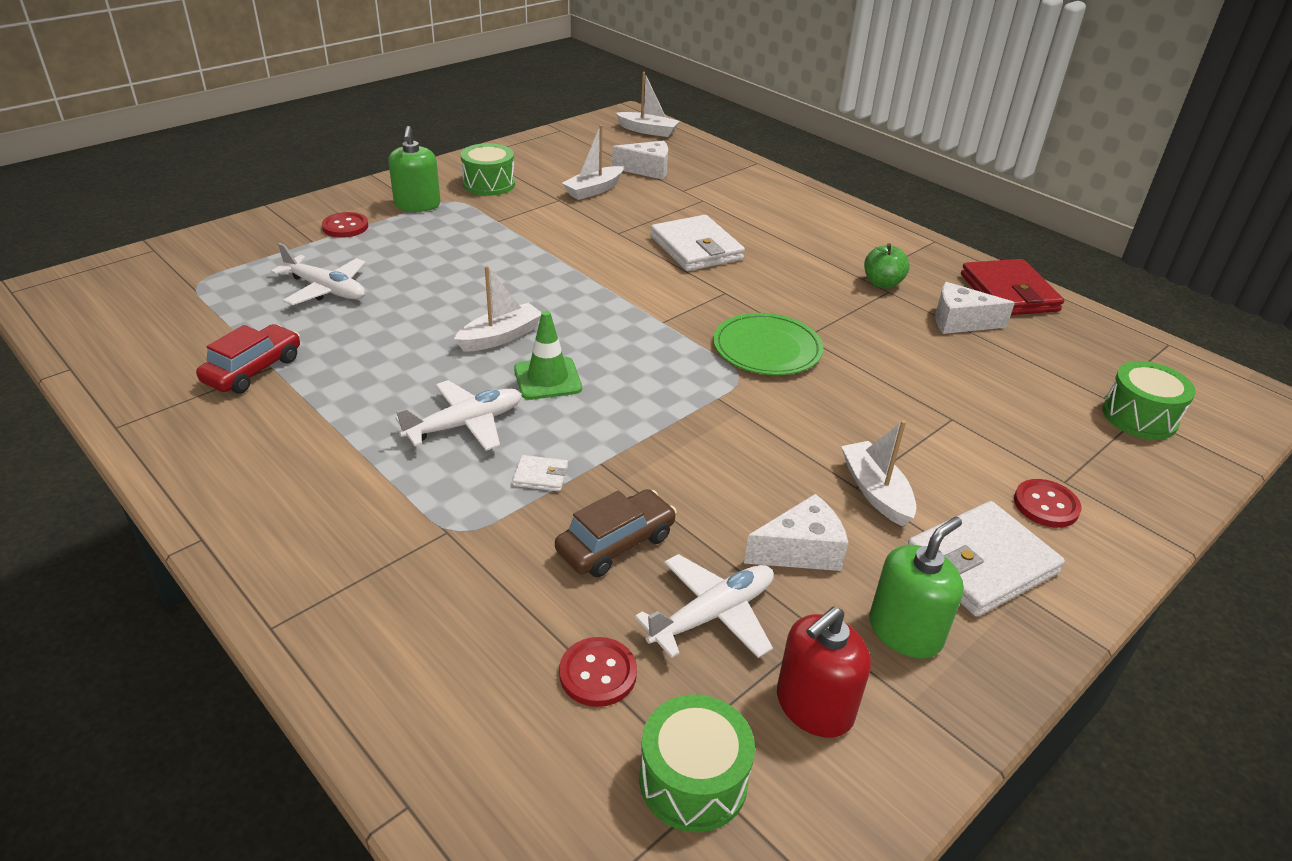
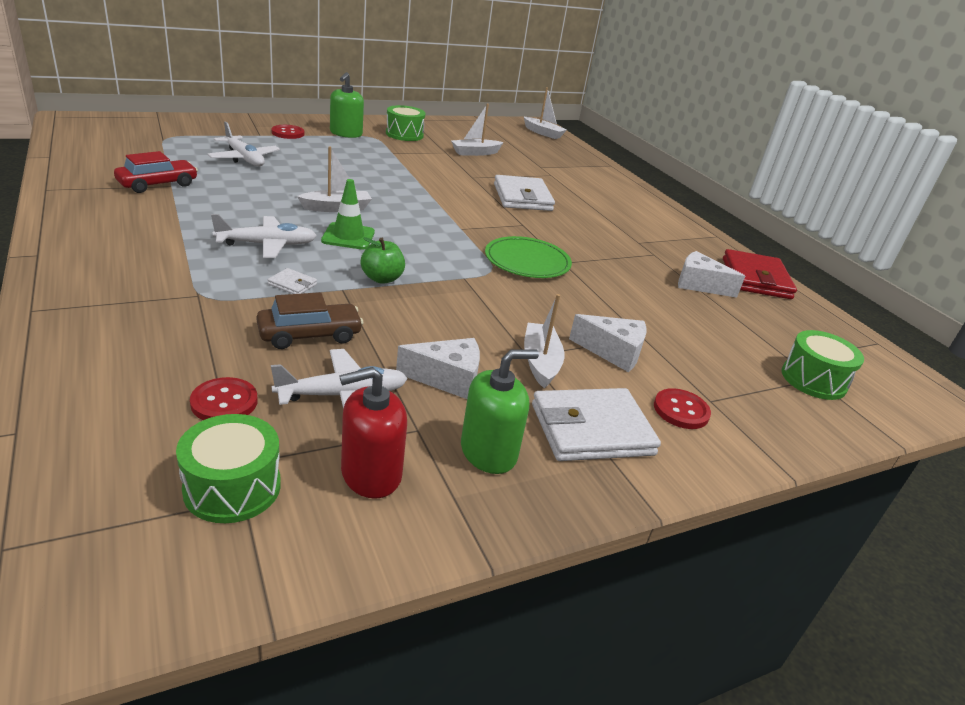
camera: 15 degrees right, 5 degrees down
white cheese [612,140,668,180] -> white cheese moved to [569,314,646,372]
green apple [864,243,910,289] -> green apple moved to [361,237,405,284]

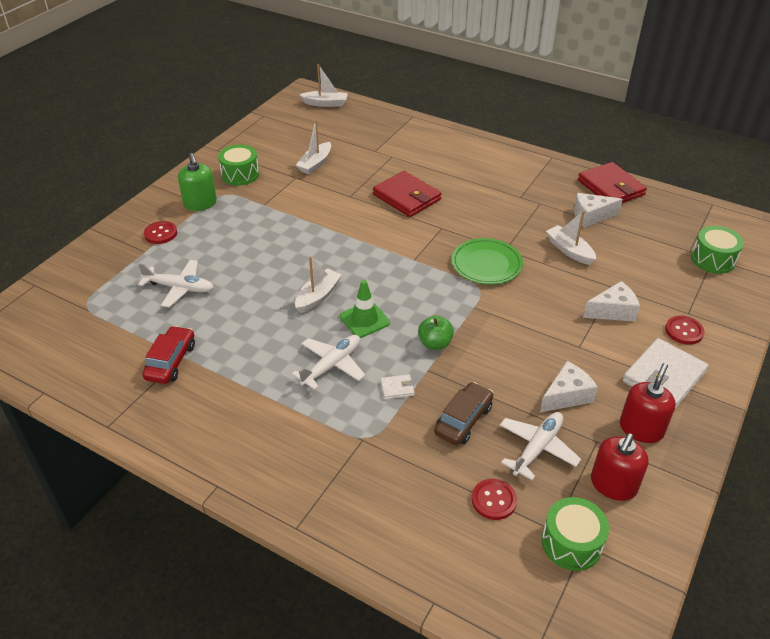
camera: 30 degrees left, 10 degrees up
green soap dispenser [461,350,539,474] -> red soap dispenser [620,363,676,443]
white wallet [494,175,555,211] -> red wallet [373,171,442,217]
white boat [524,294,565,388] -> white boat moved to [546,210,596,265]

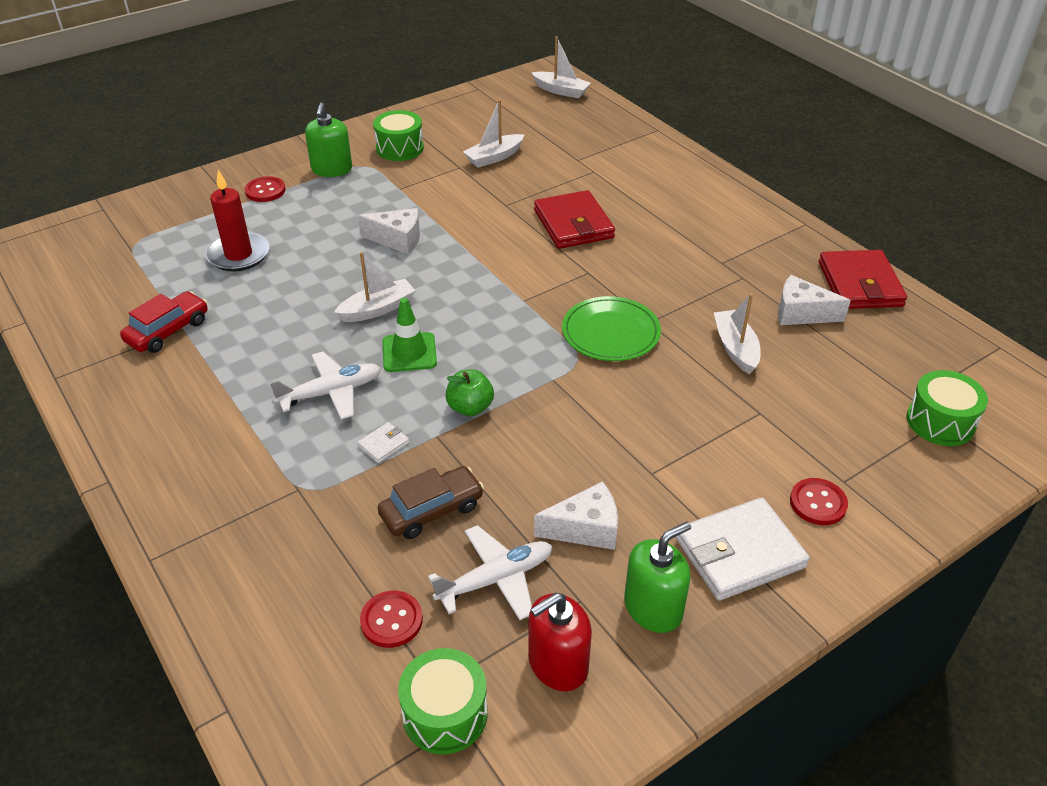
camera: 25 degrees right, 0 degrees up
white plane [138,260,214,307] -> red candle [205,170,270,272]
white wallet [380,374,415,399] -> white wallet turned 60 degrees counterclockwise [357,422,409,463]
white cheese [583,281,640,321] -> white cheese moved to [358,208,420,254]
red soap dispenser [620,363,676,443] -> green soap dispenser [624,522,691,633]

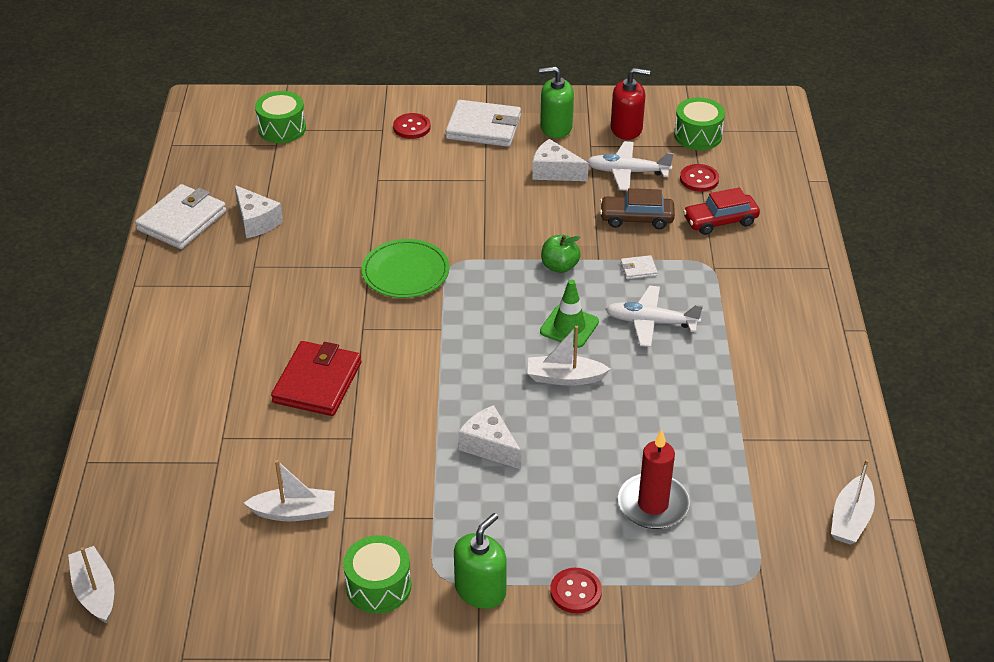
camera: 145 degrees left, 0 degrees up
red car [120,291,208,353] -> red car moved to [683,187,760,235]
white boat [714,293,760,374] -> white boat moved to [831,459,875,545]
red wallet [819,250,907,309] -> white wallet [135,184,226,249]

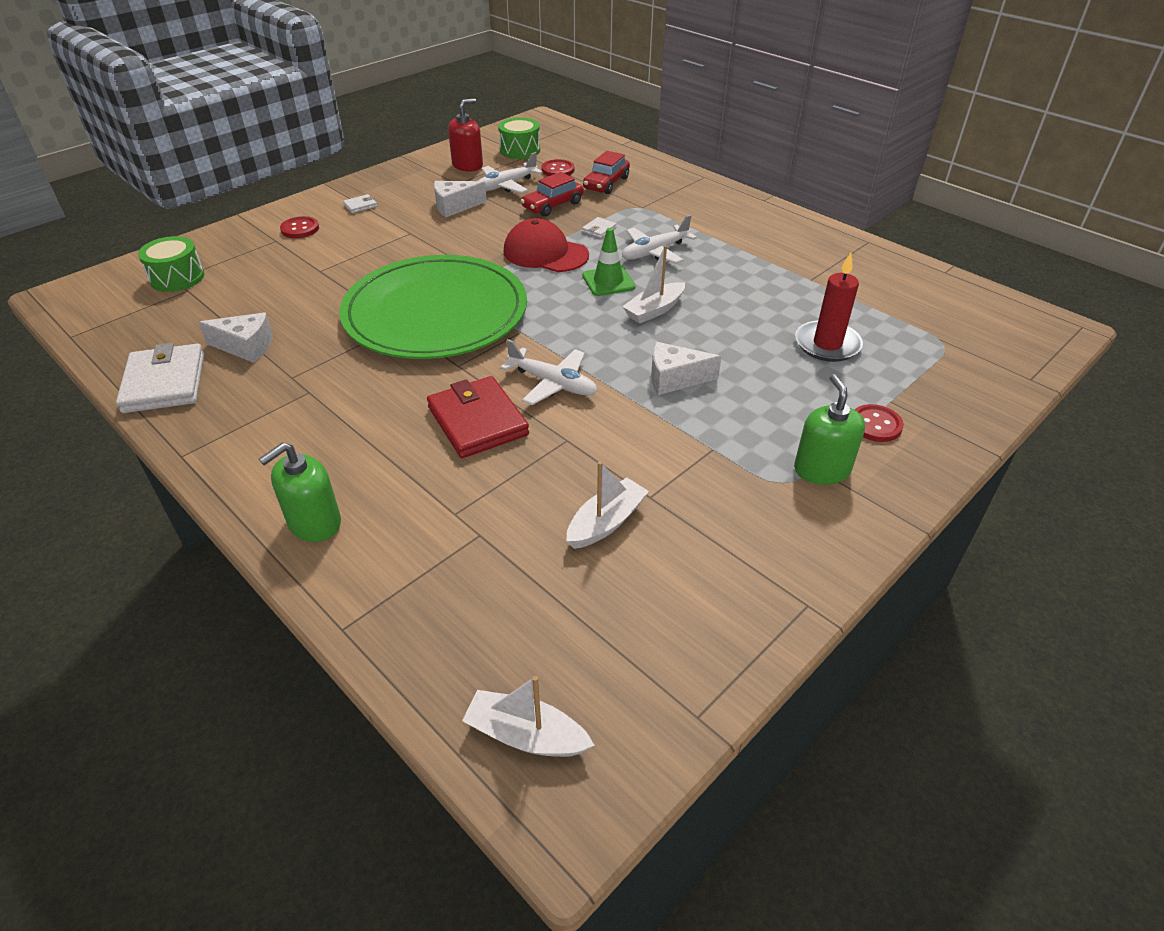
camera: 45 degrees left, 0 degrees up
green drum [343,535,411,613] -> none
green plate [361,239,450,298] -> green plate [339,255,527,359], size x2.04
white wallet [445,100,521,147] -> white wallet [343,194,377,213], size x0.44
green soap dispenser [539,66,574,138] -> green soap dispenser moved to [259,442,341,542]
green apple [541,235,581,273] -> red cap [504,218,589,272]
brown car [600,188,675,229] -> red car [521,172,584,217]
white boat [831,459,875,545] -> none
none -> white plane [500,339,597,405]

